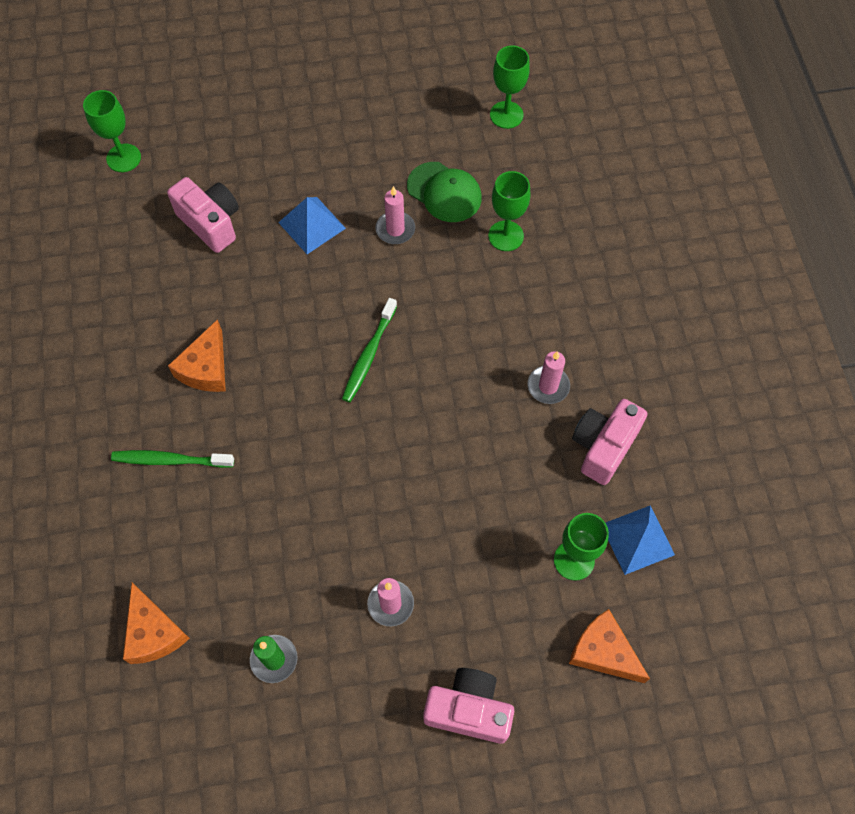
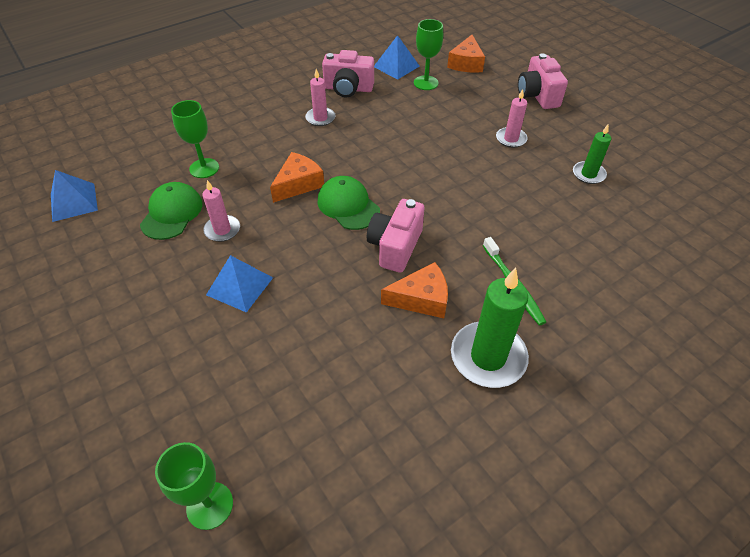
camera: 115 degrees left, 15 degrees down
orange cheese [123,583,190,664] -> orange cheese moved to [270,152,324,203]
pink camera [167,177,239,253] -> pink camera moved to [367,199,425,273]
green toothbrush [342,298,397,402] -> green cap [317,176,380,230]
green goblet [490,46,530,129] -> blue pyramid [51,170,98,222]
none -> green candle [451,268,529,388]

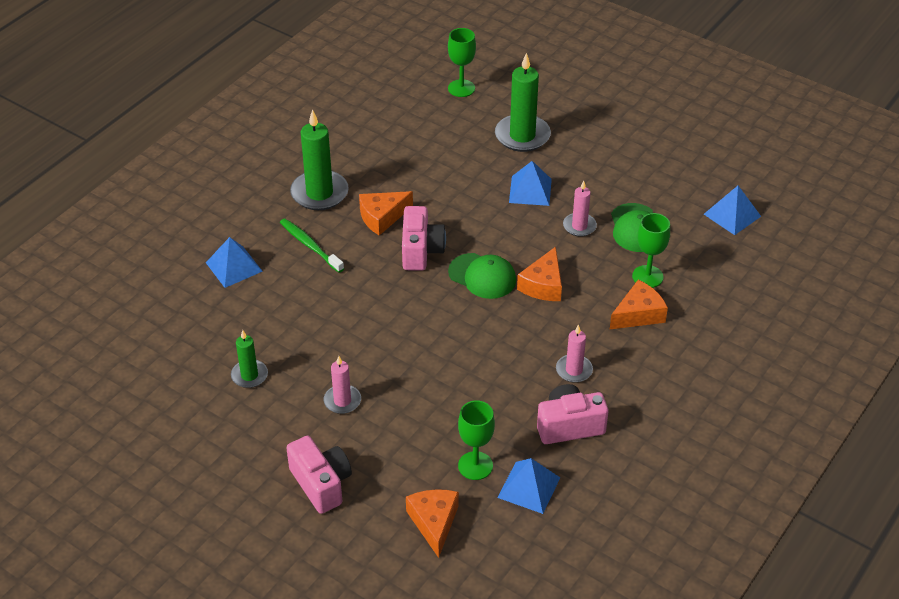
camera: 160 degrees right, 5 degrees down
none -> blue pyramid [206,237,263,288]
none -> green candle [495,53,551,152]
none -> orange cheese [610,280,668,329]

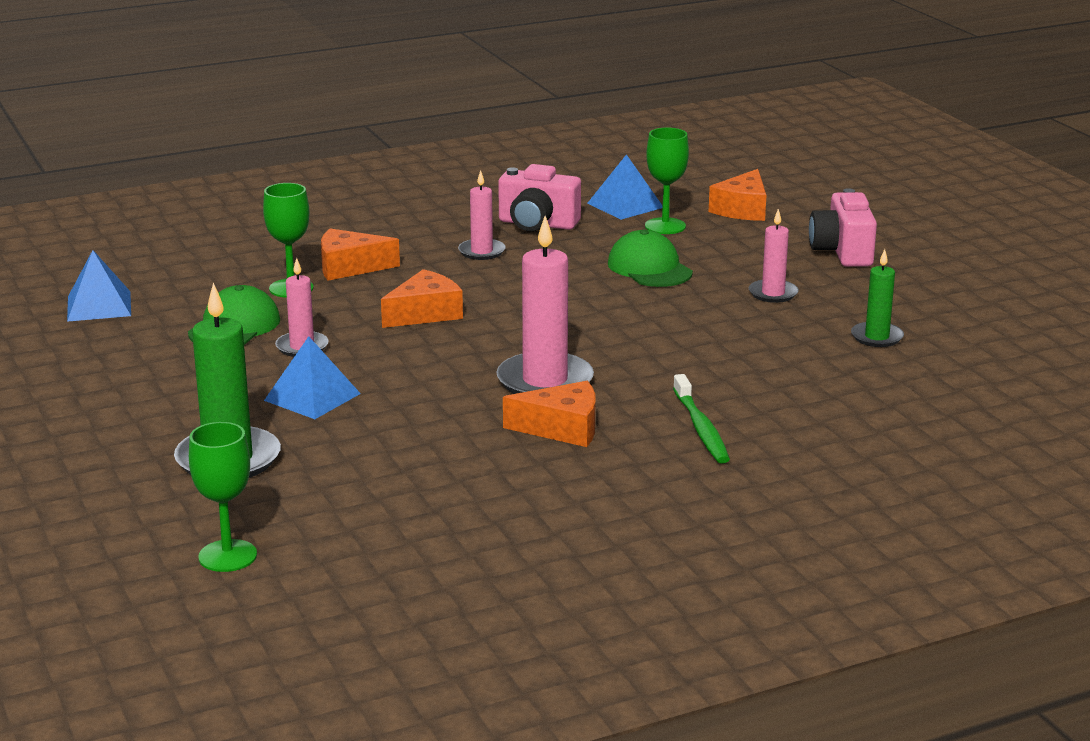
camera: 150 degrees left, 20 degrees down
blue pyramid [206,237,263,288] -> none
green candle [290,109,349,210] -> none
pink camera [402,206,446,271] -> pink candle [497,216,594,394]
green cap [448,253,516,299] -> green cap moved to [608,230,693,287]

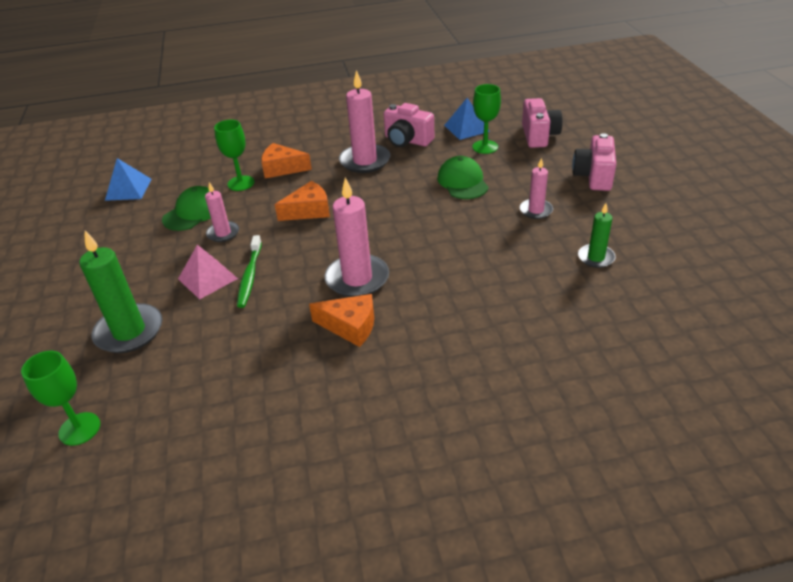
camera: 15 degrees right, 15 degrees up
blue pyramid [264,336,361,419] -> pink pyramid [178,245,238,300]
pink candle [458,170,506,260] -> pink candle [339,70,390,173], size x1.77
green toothbrush [673,374,730,464] -> green toothbrush moved to [237,235,262,308]
orange cheese [709,169,766,221] -> pink camera [522,98,563,148]

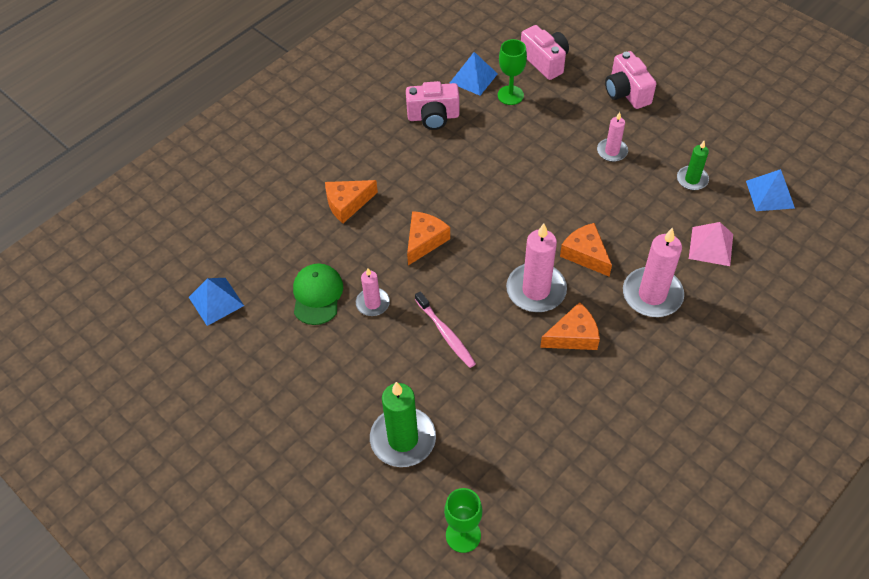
camera: 35 degrees left, 15 degrees up
pink pyramid [178,245,238,300] -> pink pyramid moved to [689,222,733,266]
green goblet [214,120,255,191] -> none
green toothbrush [237,235,262,308] -> pink toothbrush [415,291,476,368]
pink candle [339,70,390,173] -> pink candle moved to [623,227,684,317]
green cap [437,156,489,199] -> none
none -> orange cheese [560,223,612,277]
none -> blue pyramid [746,169,795,211]

